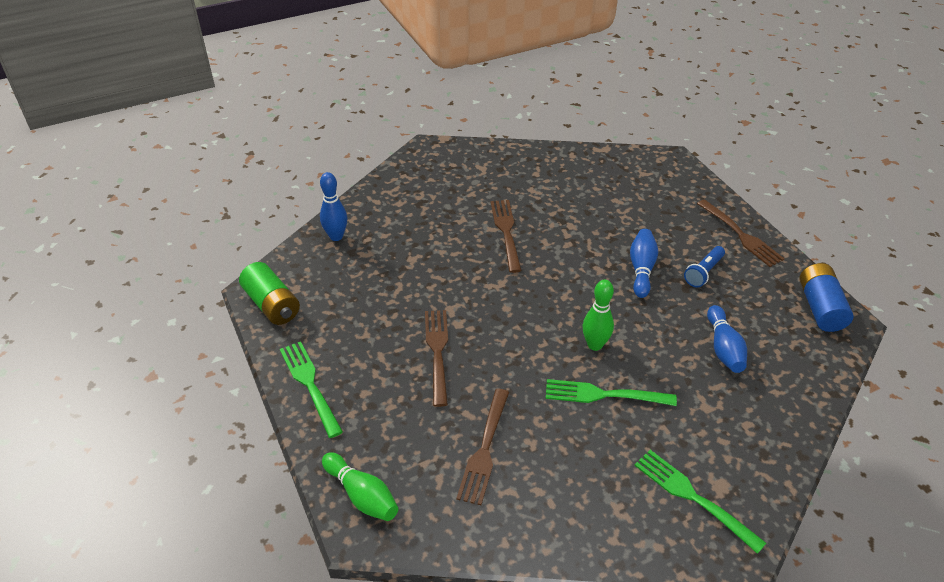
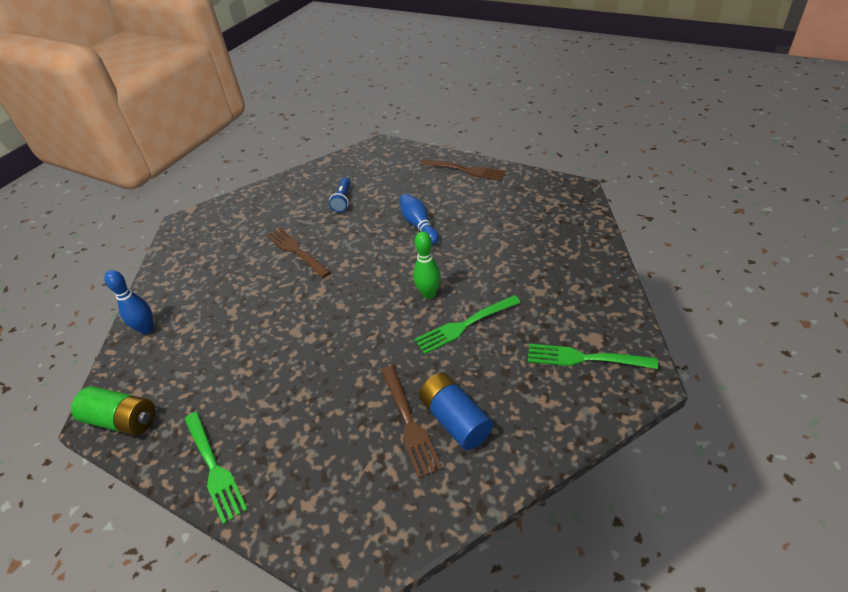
camera: 30 degrees left, 0 degrees up
green fork [280,341,343,438] -> green fork turned 150 degrees counterclockwise [184,412,248,525]
green bowling pin [322,452,398,521] -> none
brown fork [425,310,448,407] -> none
blue flashlight [684,246,725,287] -> blue flashlight moved to [329,178,350,212]
blue bowling pin [707,305,747,373] -> none
blue battery [799,263,854,332] -> blue battery moved to [419,373,493,450]

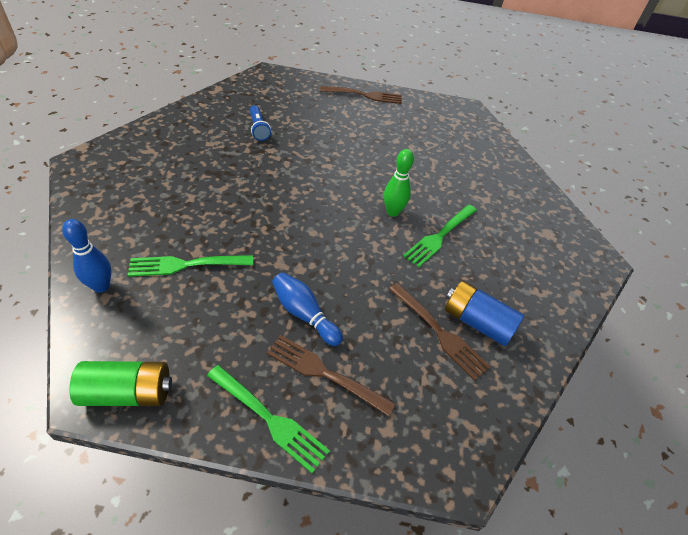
camera: 30 degrees left, 5 degrees up
brown fork [266,227,331,278] -> brown fork moved to [266,335,396,416]
blue bowling pin [400,193,439,244] -> blue bowling pin moved to [272,272,343,346]
green fork [528,344,658,369] -> green fork moved to [128,255,253,277]

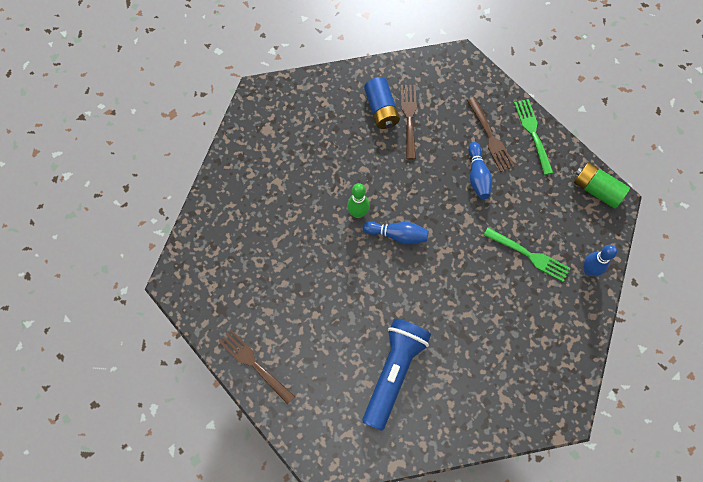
camera: 135 degrees left, 20 degrees up
blue flashlight [250,105,271,141] -> blue flashlight [363,319,431,431], size x2.13
green fork [403,205,477,267] -> none
none -> blue bowling pin [363,222,429,244]

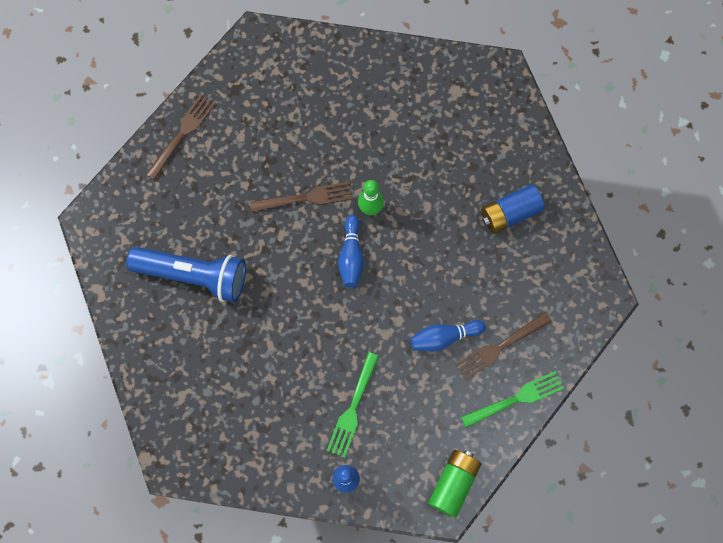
camera: 80 degrees right, 5 degrees up
brown fork [401,85,417,160] -> brown fork moved to [250,181,353,212]

